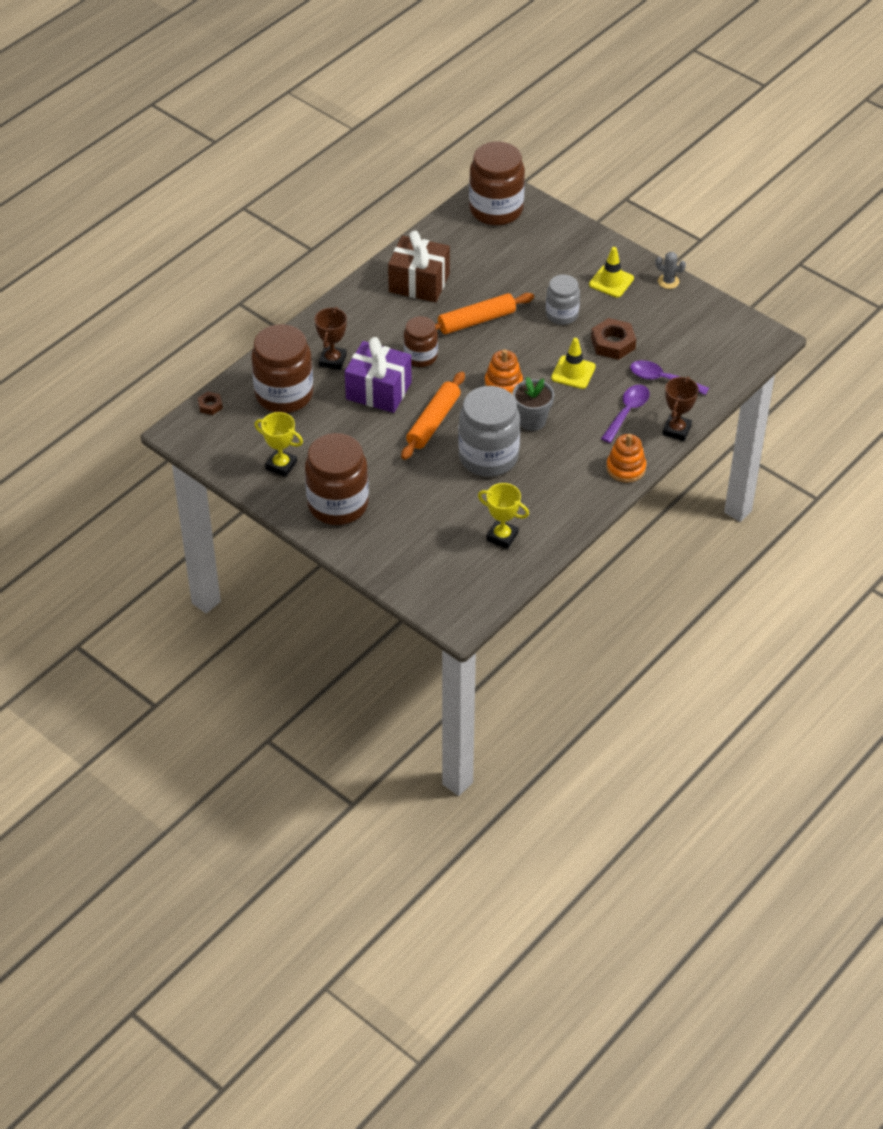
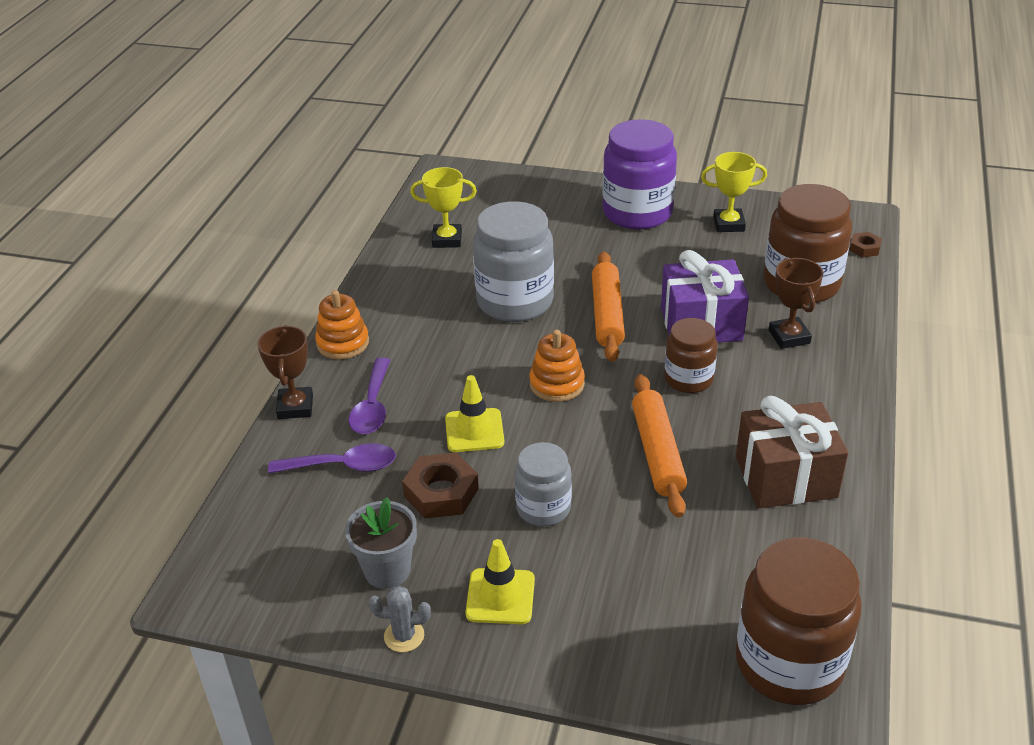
camera: 155 degrees right, 10 degrees down
brown jar [305,433,369,525] -> purple jar [602,119,677,230]
orange rolling pin [435,293,534,334] -> orange rolling pin turned 45 degrees counterclockwise [632,374,687,518]
grey flower pot [513,377,554,431] -> grey flower pot moved to [345,497,417,589]

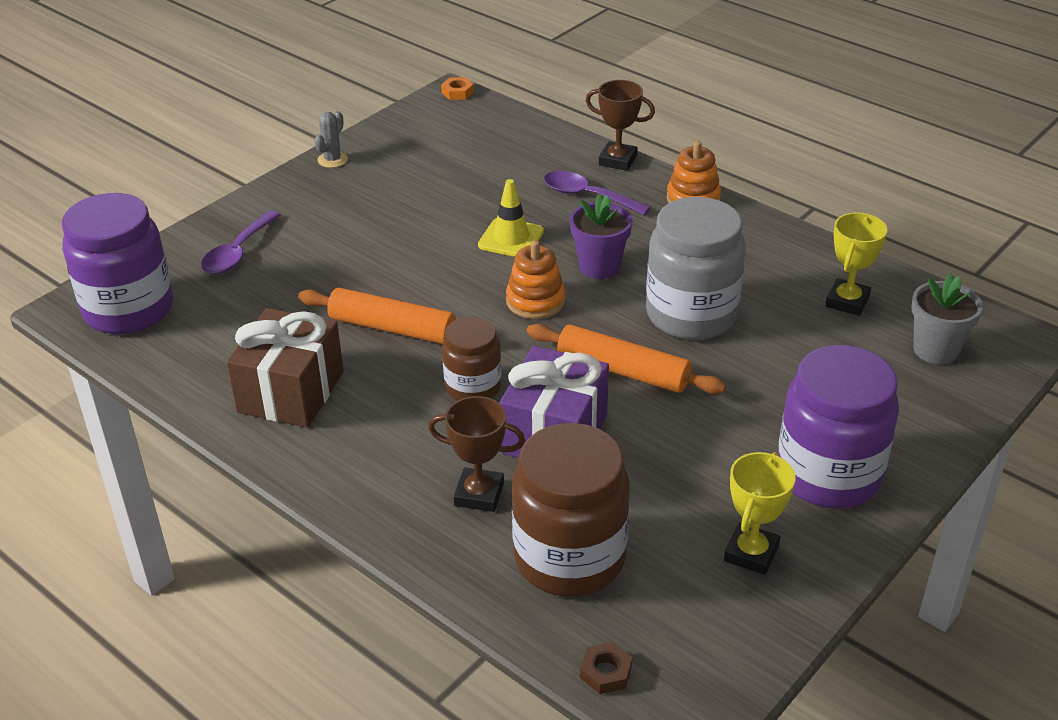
camera: 115 degrees right, 0 degrees up
purple spoon [268,443,396,473] -> purple spoon moved to [201,210,280,274]
grey flower pot [345,497,417,589] -> grey flower pot moved to [911,273,983,364]
brown nut [402,453,479,518] -> none
yellow traffic cone [465,539,535,624] -> none
grey jar [515,442,572,526] -> none
brown jar [735,537,861,705] -> purple jar [62,193,173,334]
none -> orange nut [441,77,474,100]
none -> purple flower pot [570,194,632,279]

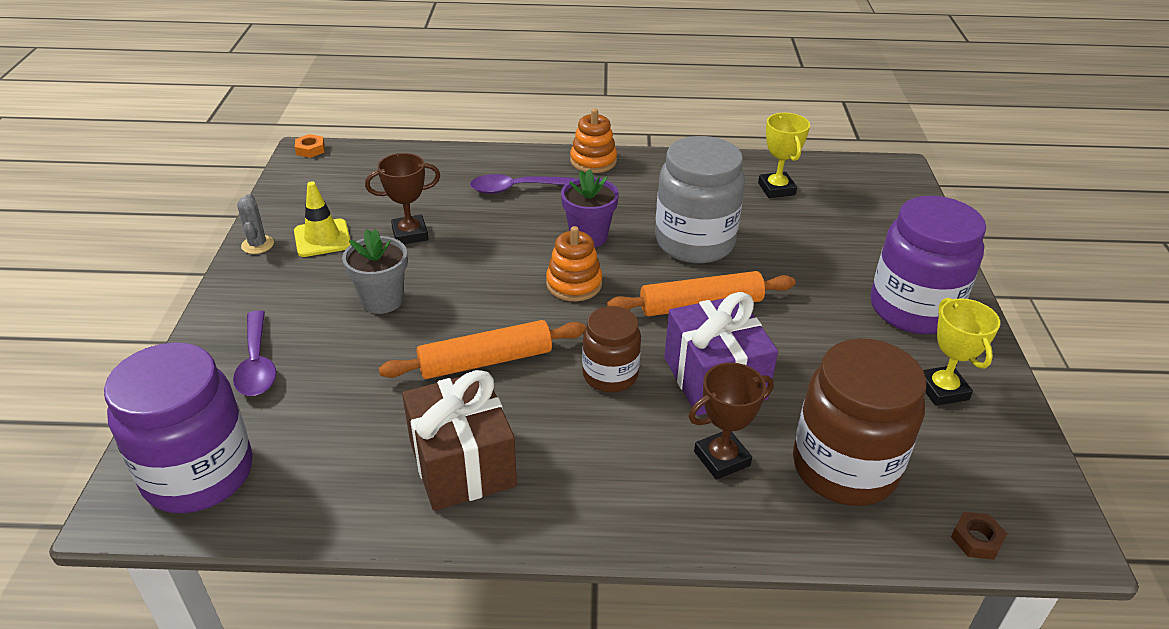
camera: 40 degrees left, 0 degrees up
yellow traffic cone [478,179,544,257] -> yellow traffic cone moved to [294,182,351,257]
brown trophy [586,80,655,171] -> brown trophy moved to [365,153,440,244]
grey flower pot [911,273,983,364] -> grey flower pot moved to [342,229,408,314]

